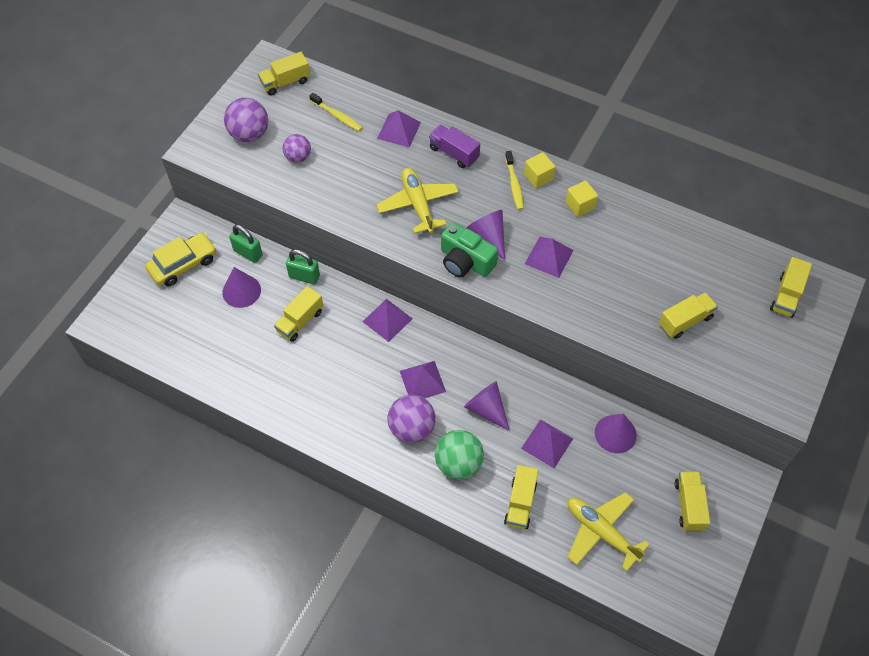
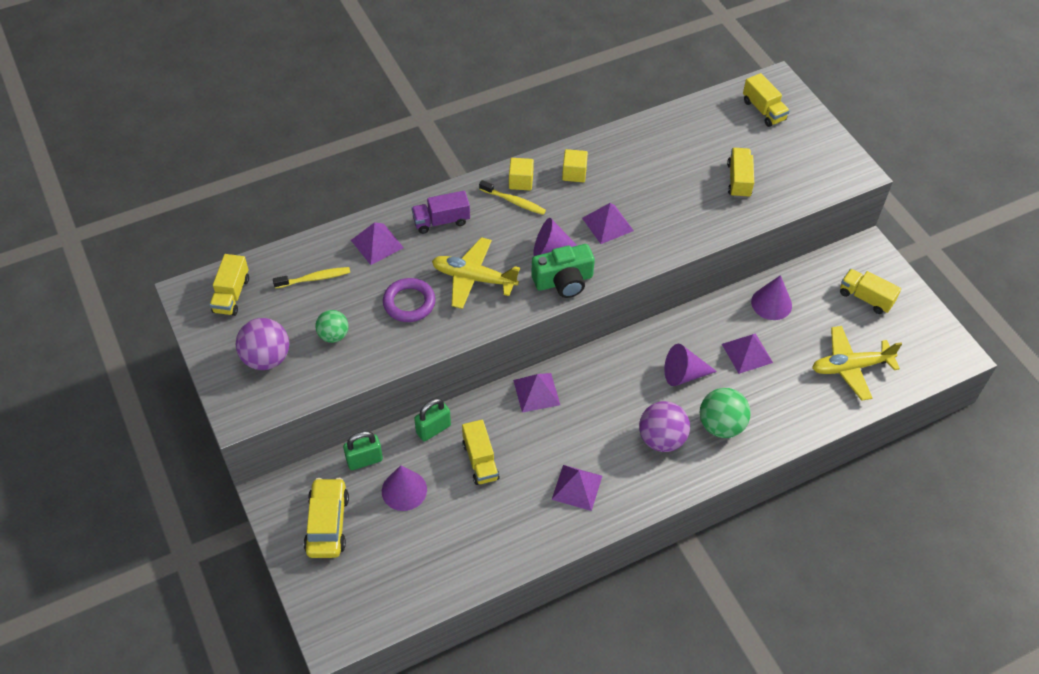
camera: 55 degrees left, 5 degrees down
purple ball [283,134,311,163] -> green ball [315,310,349,343]
purple pyramid [400,361,446,398] -> purple pyramid moved to [552,465,602,511]
yellow truck [504,465,538,529] -> none
none -> purple ring [383,278,435,322]

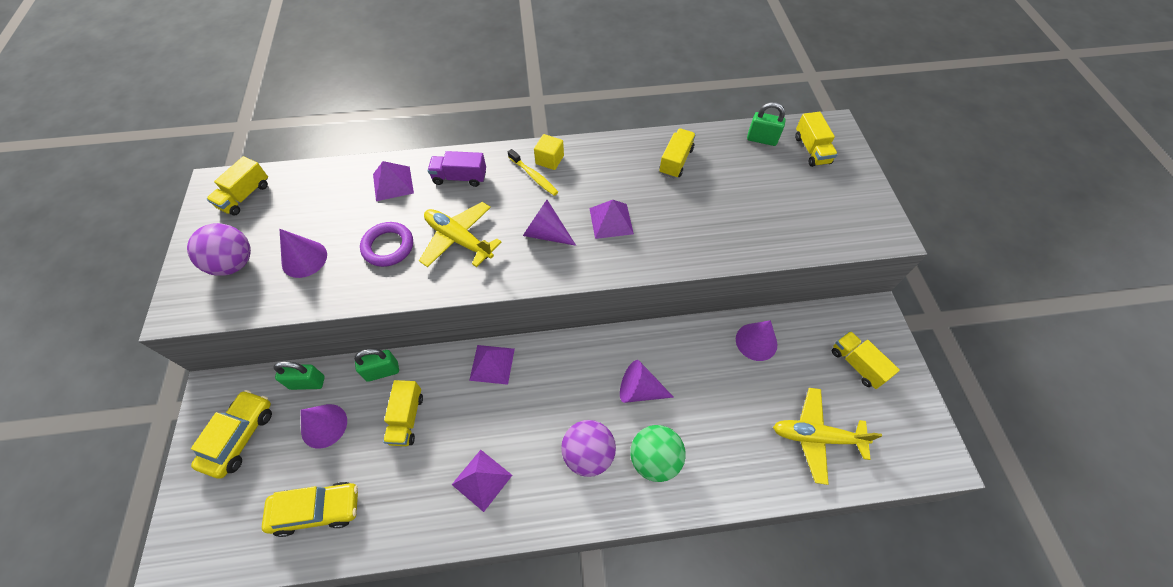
camera: 20 degrees right, 5 degrees up
yellow toothbrush [273,267,350,289] -> none
green ball [315,310,349,343] -> purple cone [280,229,327,278]
green camera [531,244,595,298] -> none
yellow cube [562,149,588,182] -> none
purple pyramid [722,333,773,374] -> none
yellow truck [727,148,754,198] -> yellow truck moved to [659,128,696,178]
none -> yellow car [262,482,358,537]
none -> green padlock [747,102,786,146]

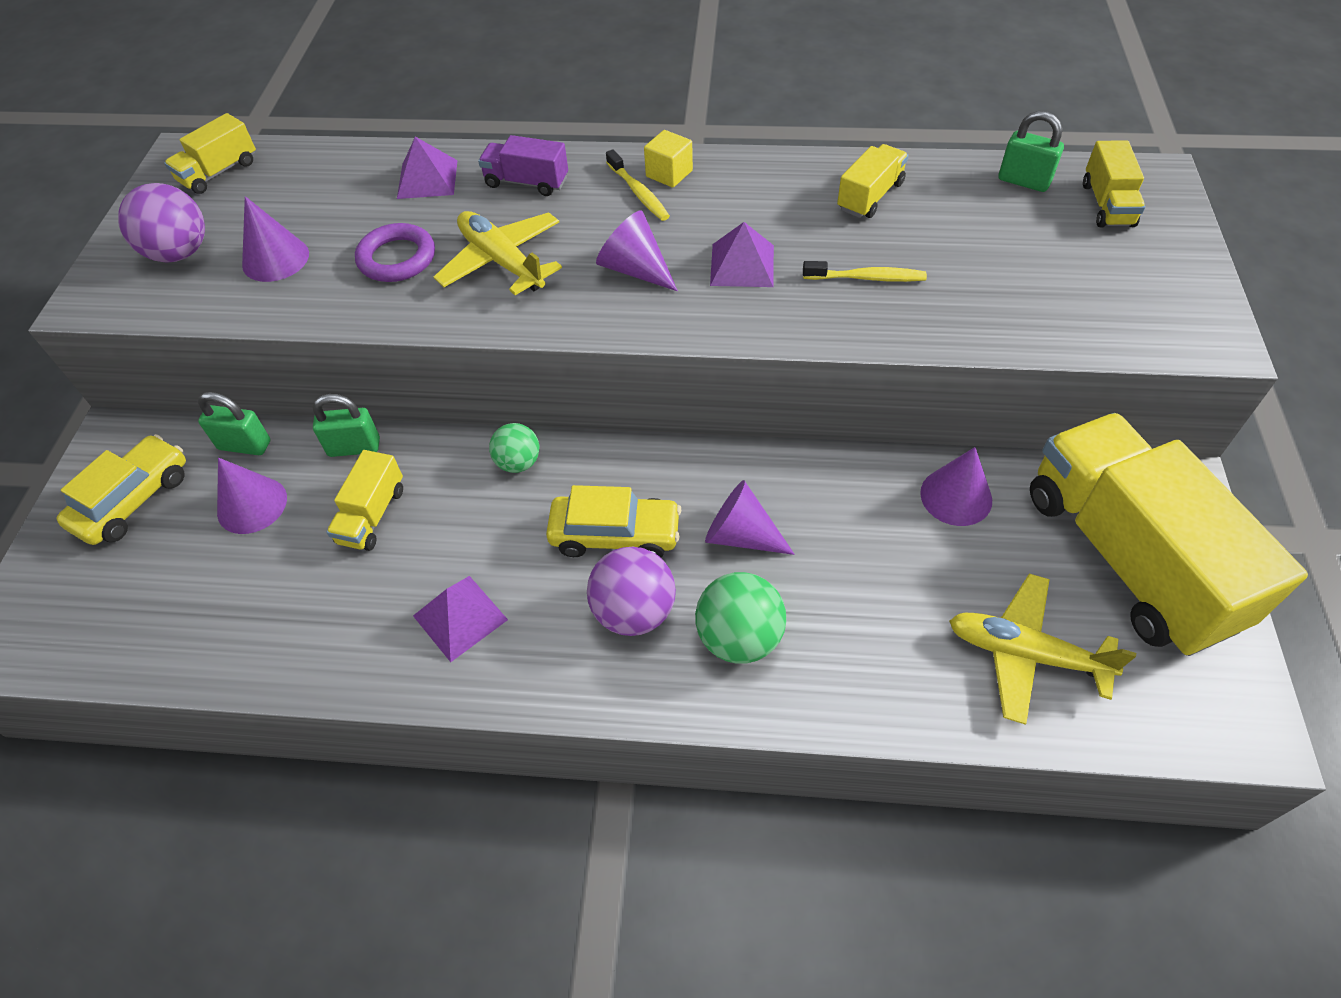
camera: 15 degrees right, 5 degrees down
yellow car [262,482,358,537] -> yellow car moved to [546,485,681,557]
purple pyramid [469,345,515,385] -> green ball [489,423,539,473]
yellow truck [832,331,900,389] -> yellow truck [1030,413,1308,656], size x2.37
none -> yellow toothbrush [803,261,927,282]

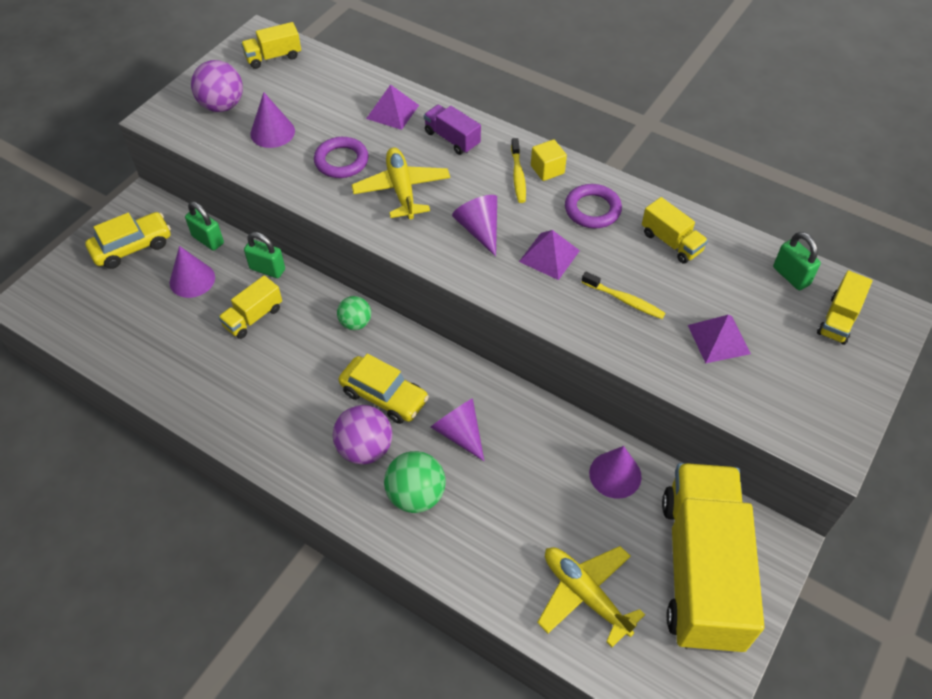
camera: 25 degrees right, 0 degrees up
purple pyramid [413,576,508,662] -> purple pyramid moved to [688,315,751,363]
yellow truck [837,144,909,218] -> yellow truck turned 75 degrees clockwise [642,197,708,264]
none -> purple ring [565,184,622,228]

